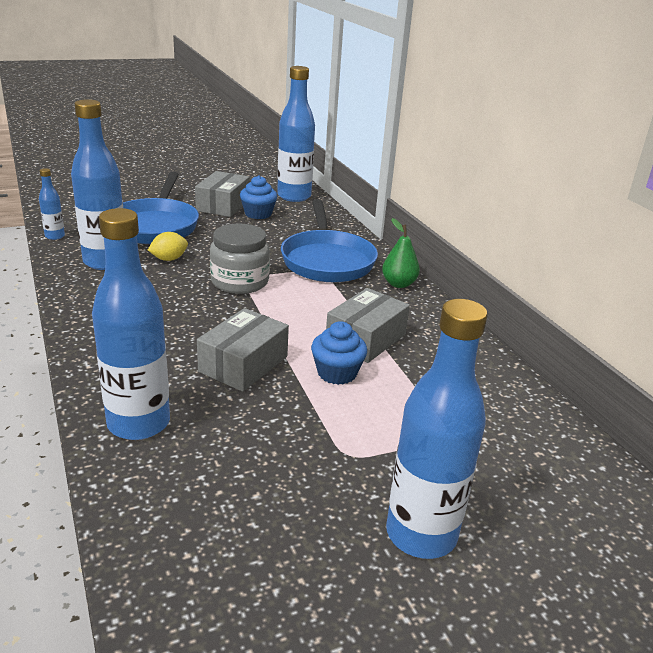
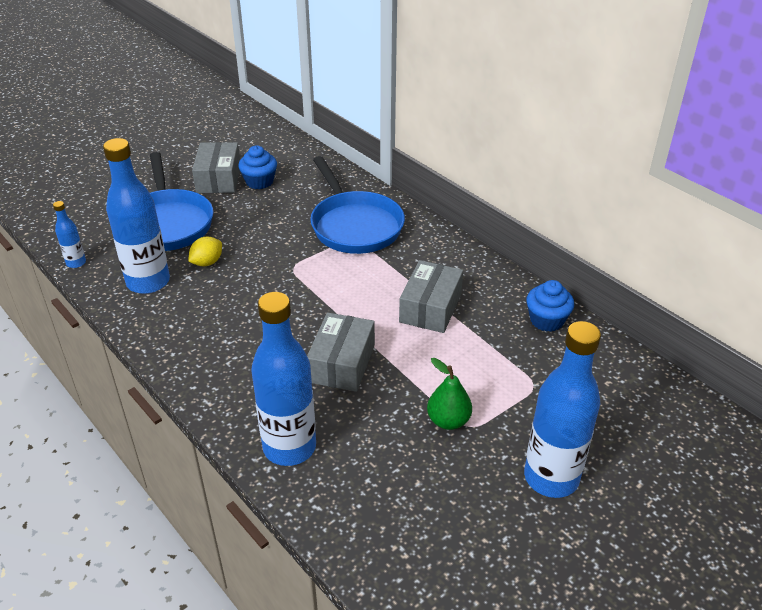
camera: 15 degrees left, 10 degrees up
grey jar [210,224,270,294] -> none
blue bottle [277,66,315,202] -> none
blue cupcake [311,321,367,385] -> blue cupcake moved to [526,280,574,332]
green pear [382,218,420,288] -> green pear moved to [427,358,472,430]

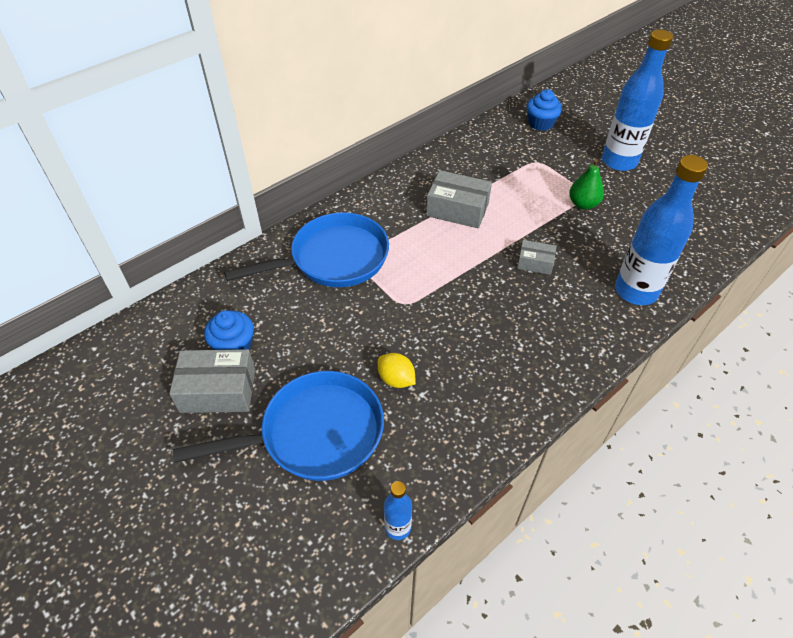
camera: 90 degrees left, 10 degrees up
blue bottle [103,138,170,294] -> none
grey box [307,312,375,392] -> grey box [517,240,556,275], size x0.57
blue cupcake [526,280,574,332] -> blue cupcake moved to [527,89,562,131]

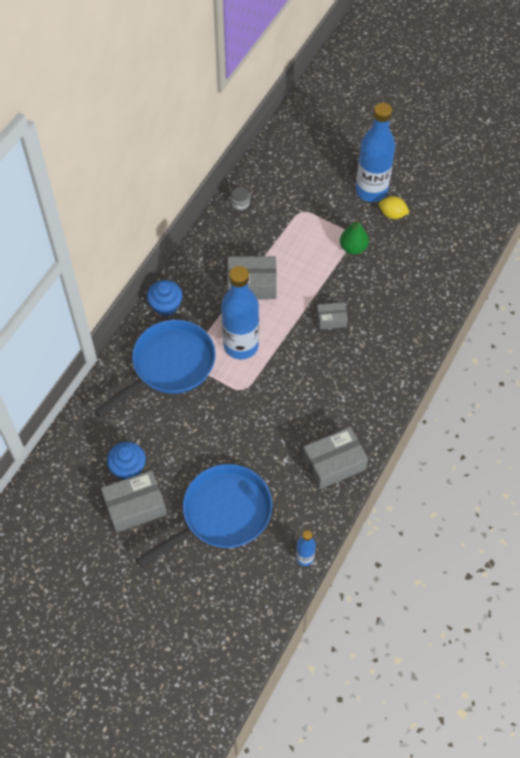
camera: 20 degrees left, 10 degrees up
yellow lemon [378,353,416,388] -> yellow lemon moved to [379,196,410,219]
blue cupcake [527,89,562,131] -> blue cupcake moved to [147,280,183,316]
blue bottle [615,155,708,305] -> blue bottle moved to [221,266,259,359]
none -> grey jar [231,187,250,211]
none -> grey box [303,427,368,490]

